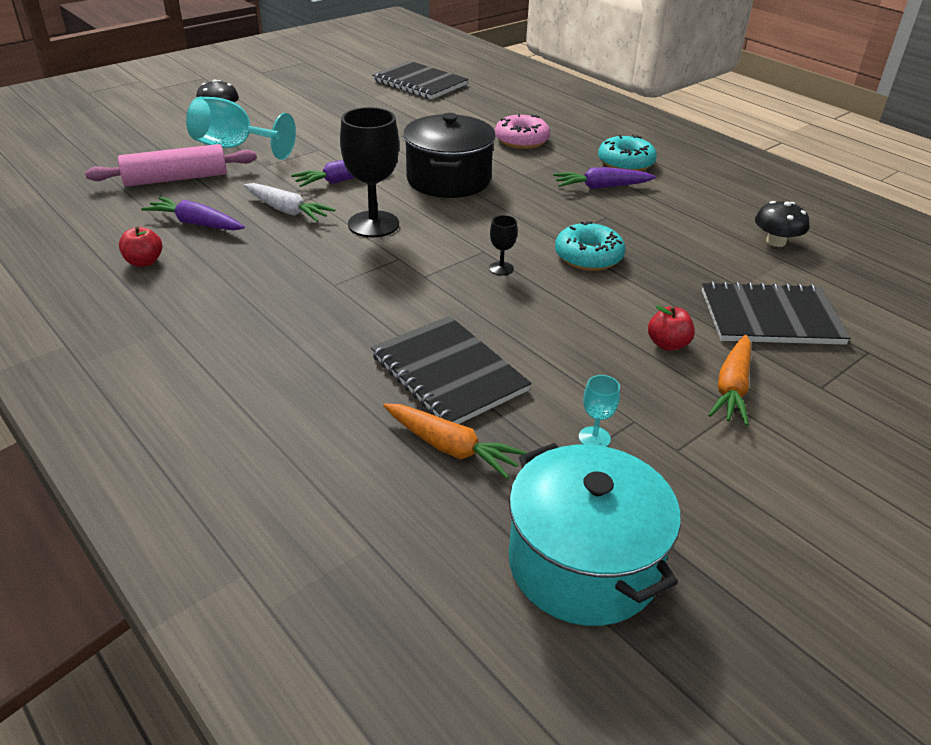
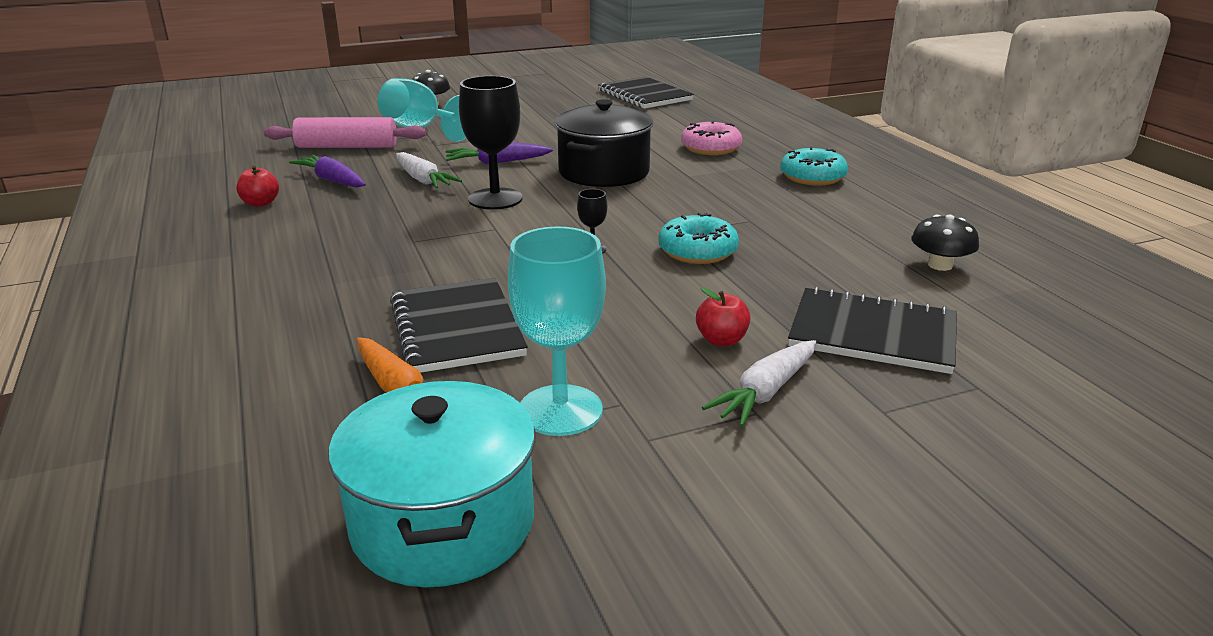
camera: 20 degrees right, 10 degrees down
purple carrot [553,167,656,189] -> none
turquoise goblet [579,375,620,447] -> turquoise goblet [508,226,606,436], size x2.22
orange carrot [708,335,751,426] -> white carrot [702,340,816,427]

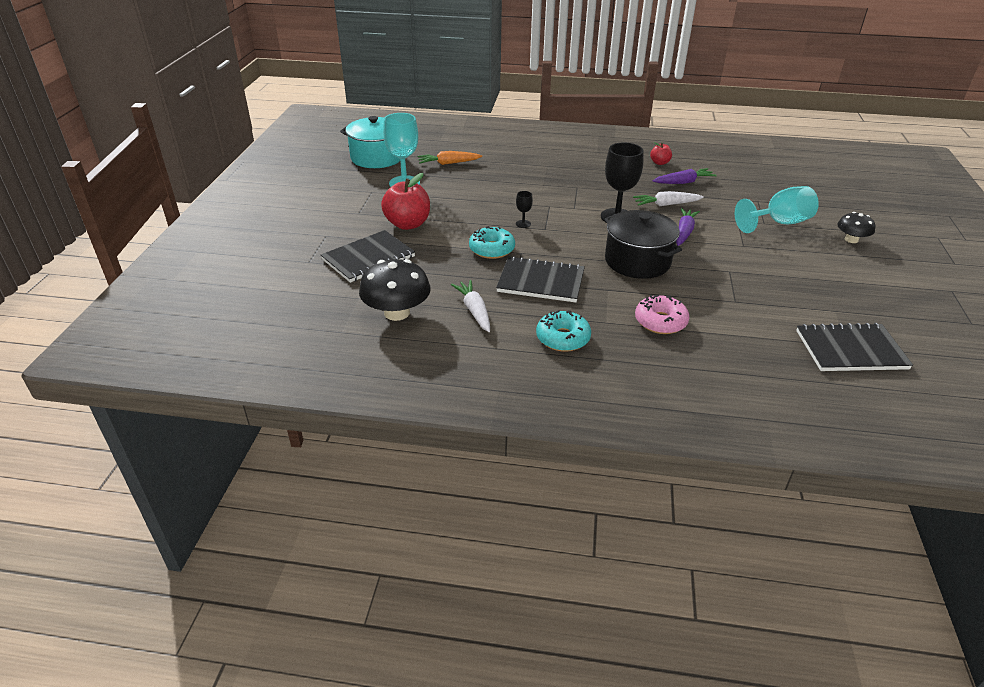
camera: 120 degrees right, 10 degrees up
pink rolling pin [264,117,426,148] -> none
black notebook [390,278,528,373] -> black notebook moved to [496,256,585,302]
red apple [696,287,751,346] -> red apple [381,173,430,230], size x1.95
white carrot [702,340,816,427] -> white carrot moved to [451,280,490,332]
black mushroom [911,214,979,271] -> black mushroom [359,259,431,321], size x1.72

